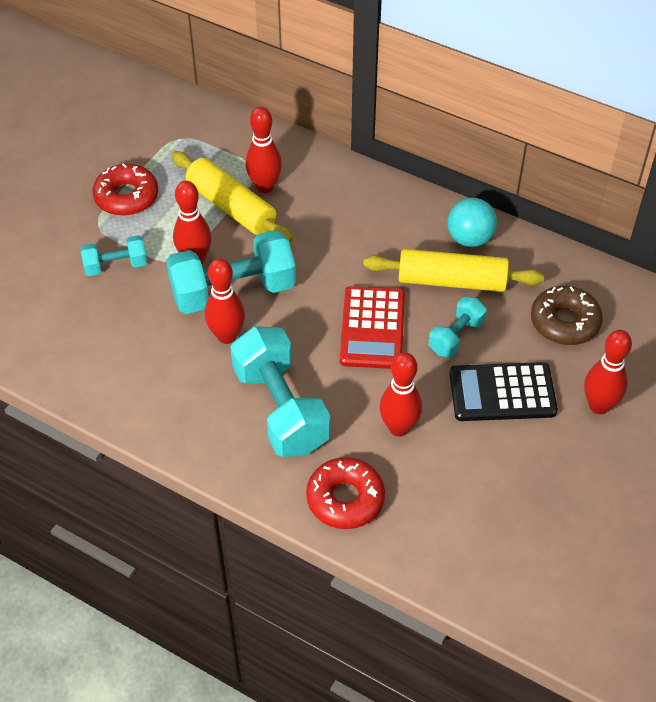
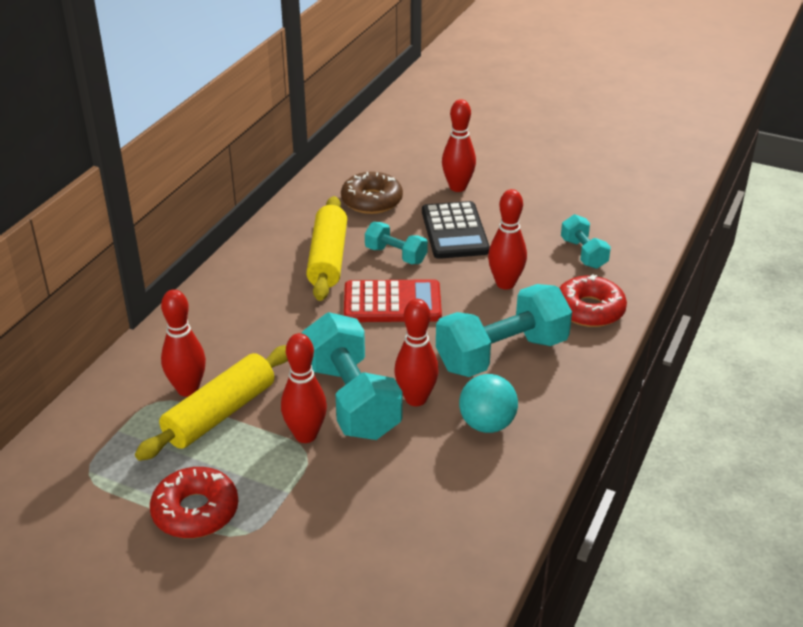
camera: 95 degrees left, 15 degrees down
turquoise dumbbell [80,235,147,276] -> turquoise dumbbell moved to [561,214,611,269]
turquoise ball [448,198,497,247] -> turquoise ball moved to [459,374,518,433]

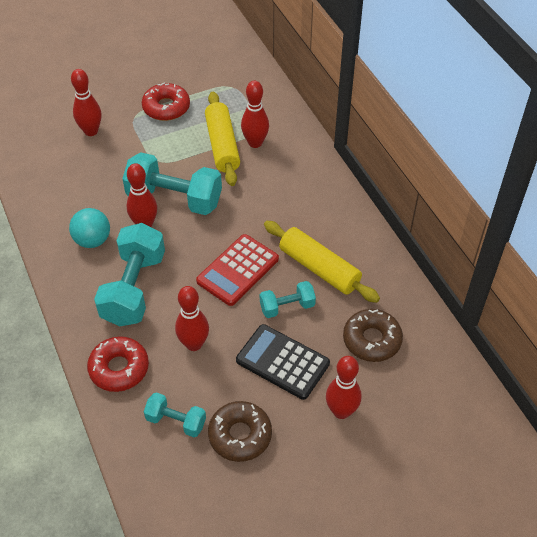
camera: 130 degrees right, 15 degrees up
red bowling pin [281,333,327,443] -> red bowling pin moved to [71,69,101,136]
none -> brown donut [208,401,272,462]

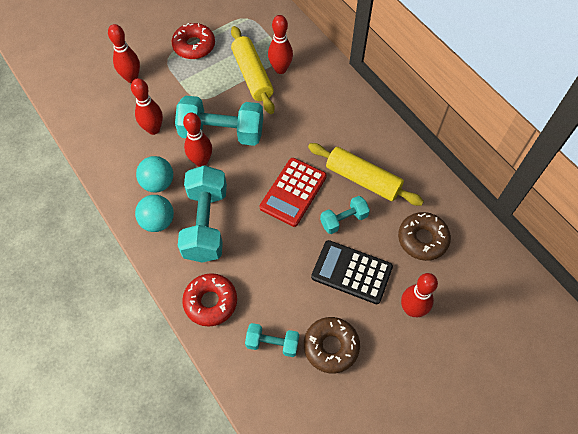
camera: 10 degrees left, 10 degrees up
red bowling pin [175,286,209,351] -> red bowling pin moved to [131,78,163,135]
none -> turquoise ball [135,195,174,232]

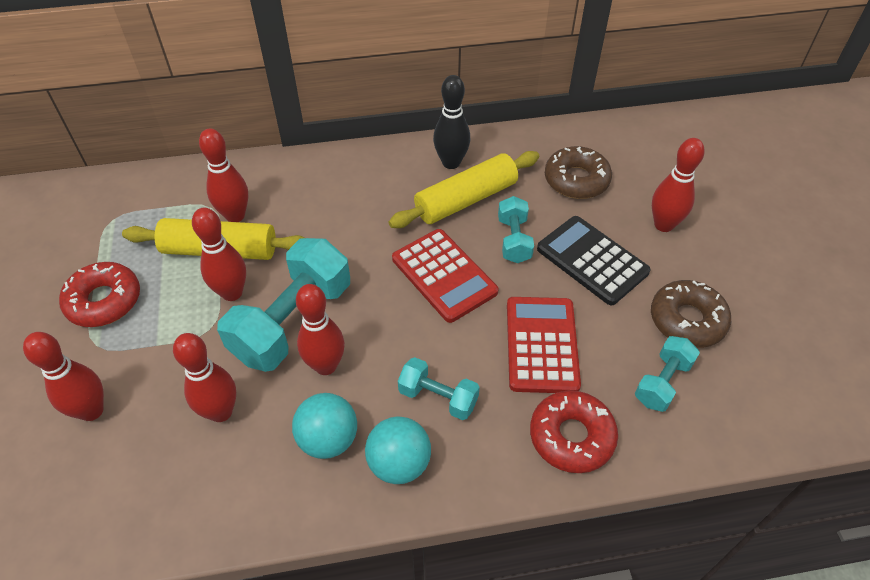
camera: 65 degrees left, 10 degrees down
turquoise dumbbell [178,165,227,263] -> turquoise dumbbell [398,357,480,420], size x0.53
black calculator [311,240,393,304] -> black calculator turned 90 degrees clockwise [537,216,651,305]
none -> red bowling pin [192,208,246,301]
none -> black bowling pin [433,75,470,169]
none -> red calculator [507,297,581,393]

